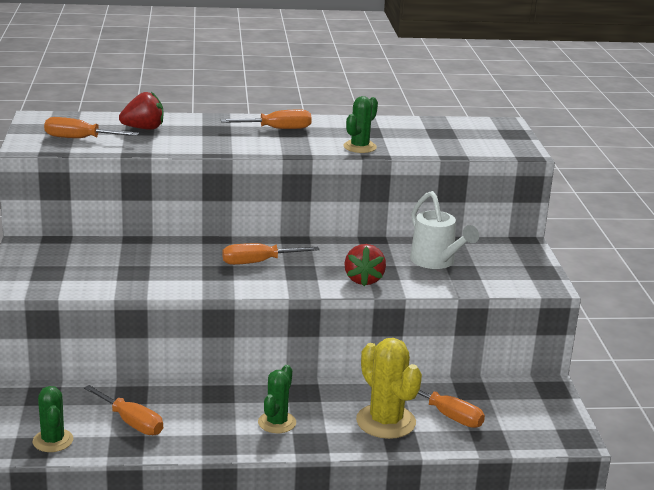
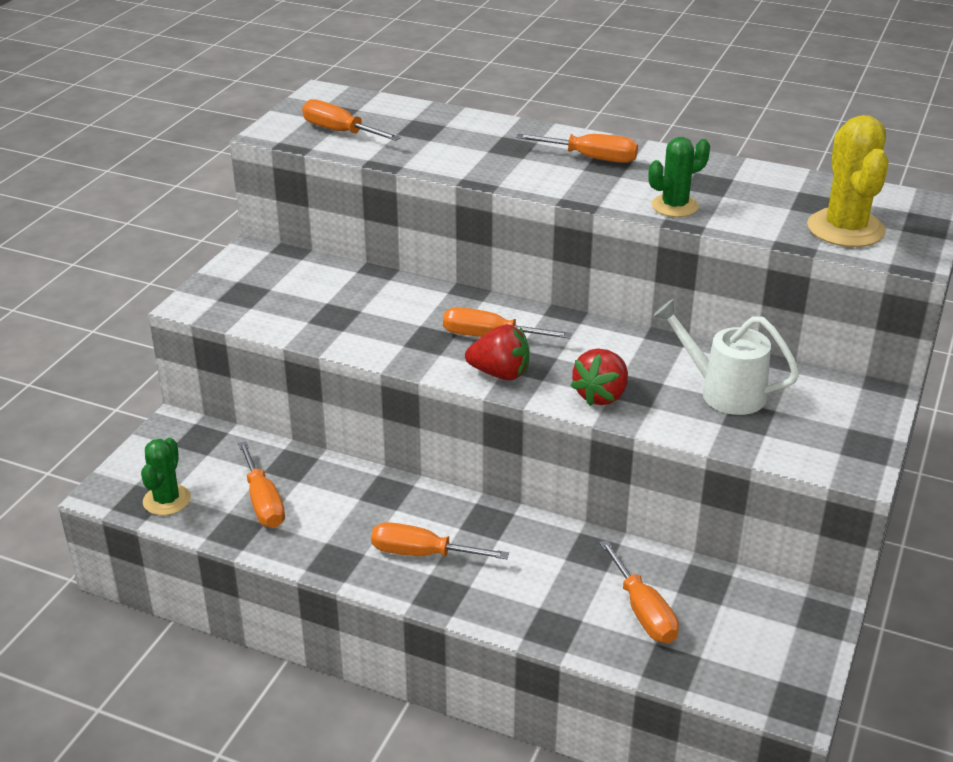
camera: 30 degrees right, 10 degrees up
red strawberry [119,92,163,130] -> red strawberry moved to [465,324,529,380]
green cactus [258,365,296,433] -> orange screwdriver [371,522,509,559]
yellow cactus [356,338,422,439] -> yellow cactus moved to [807,115,889,247]
white watering can [410,191,479,269] -> white watering can turned 120 degrees clockwise [653,299,800,415]

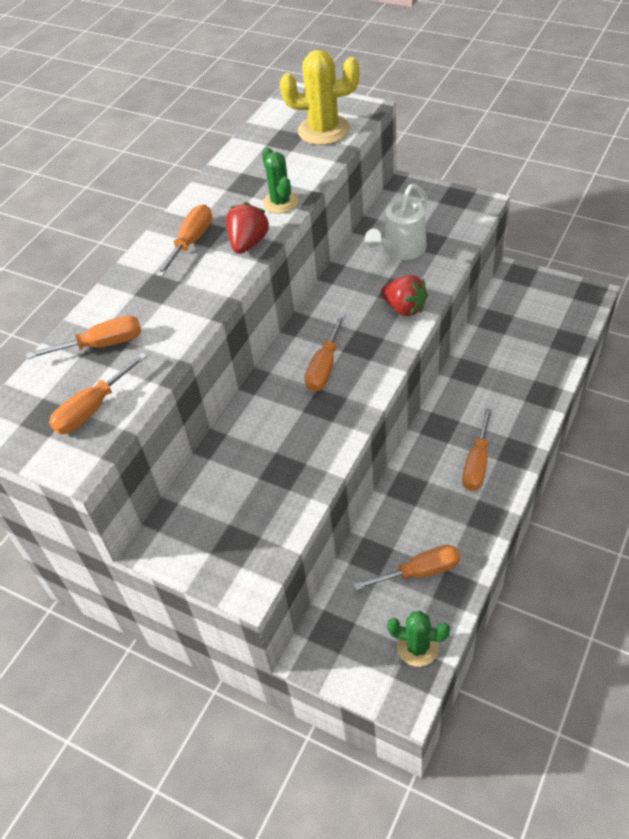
camera: 80 degrees left, 15 degrees up
red strawberry [465,324,529,380] -> red strawberry moved to [226,202,269,254]
orange screwdriver [599,540,679,643] -> orange screwdriver moved to [26,316,142,359]

